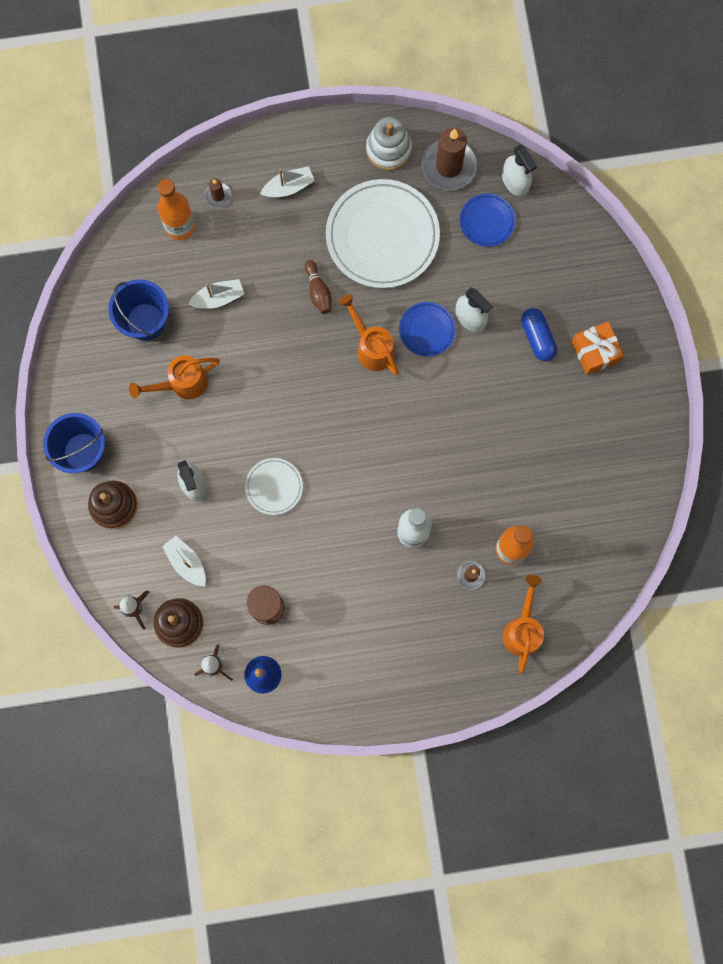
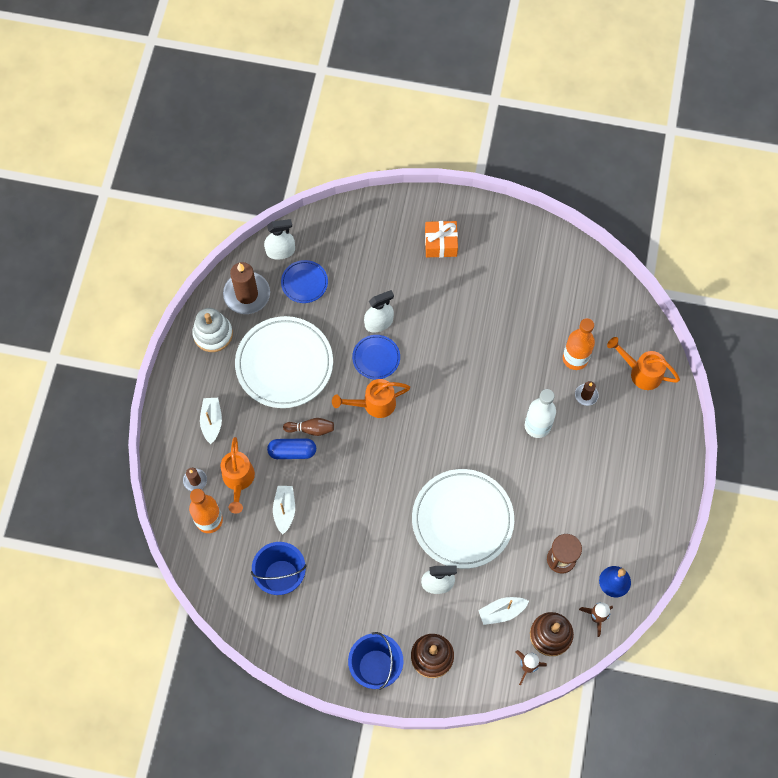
camera: 70 degrees left, 10 degrees down
orange watering can [129,355,220,399] -> orange watering can moved to [221,437,255,514]
white plate [245,458,303,515] -> white plate [412,469,514,569], size x2.04
blue capsule [521,308,557,361] -> blue capsule moved to [267,438,316,459]

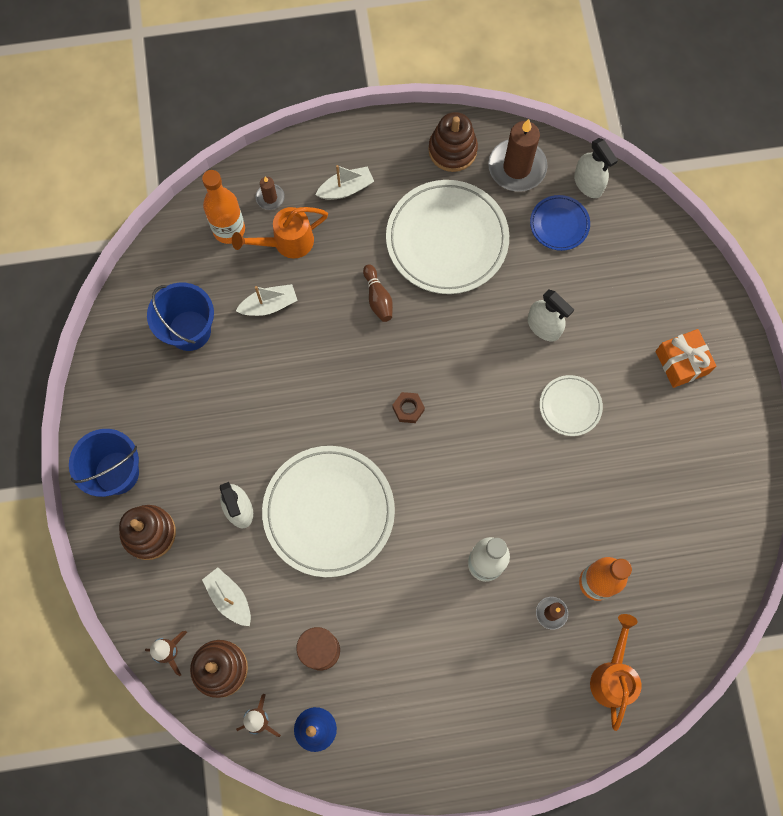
camera: 70 degrees right, 5 degrees up
white stacking toy [192,308,233,352] -> brown stacking toy [428,112,478,172]
blue capsule [267,438,316,459] -> none
orange watering can [332,379,410,418] -> none
blue plate [352,335,400,379] -> none
none -> brown nut [392,392,425,423]
none -> white plate [540,375,603,436]

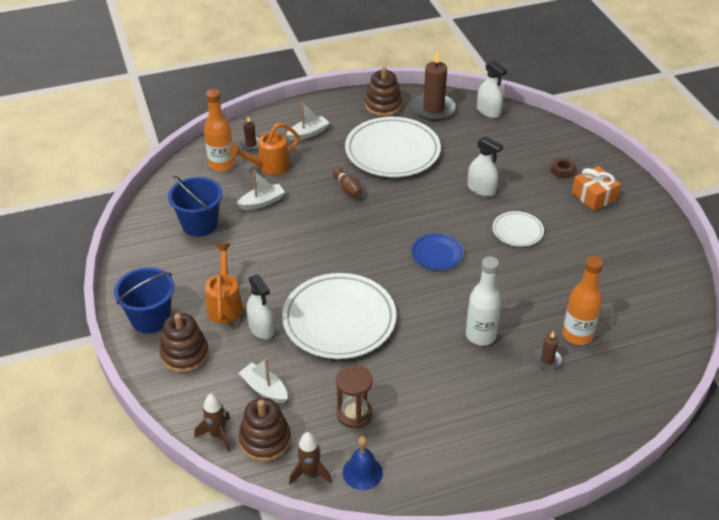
camera: 10 degrees left, 30 degrees down
brown nut [392,392,425,423] -> brown nut moved to [550,158,576,178]
blue plate [530,195,590,251] -> blue plate moved to [411,233,464,270]
orange watering can [590,614,642,731] -> orange watering can moved to [205,243,243,324]

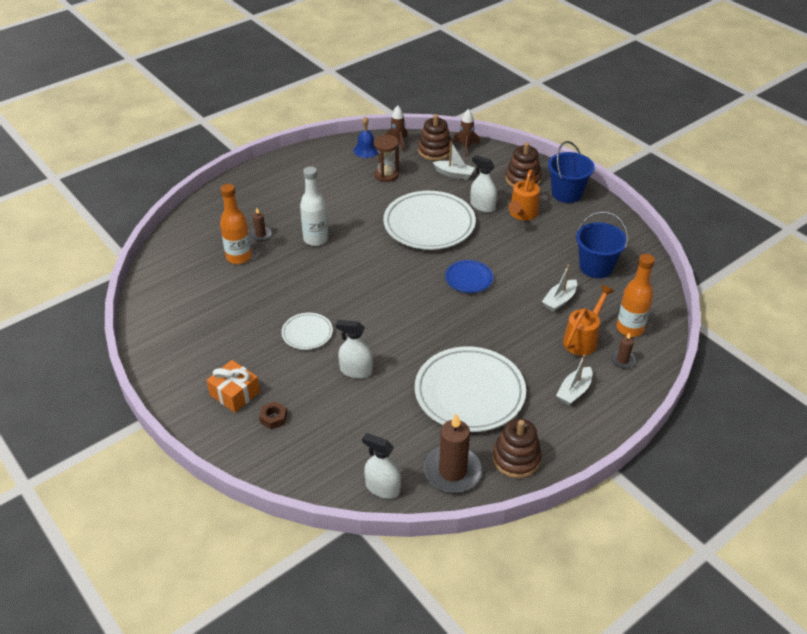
camera: 160 degrees right, 0 degrees up
orange watering can [205,243,243,324] -> orange watering can turned 45 degrees clockwise [508,169,540,220]
brown bowling pin [333,167,363,197] -> none
blue plate [411,233,464,270] -> blue plate moved to [445,260,493,293]

